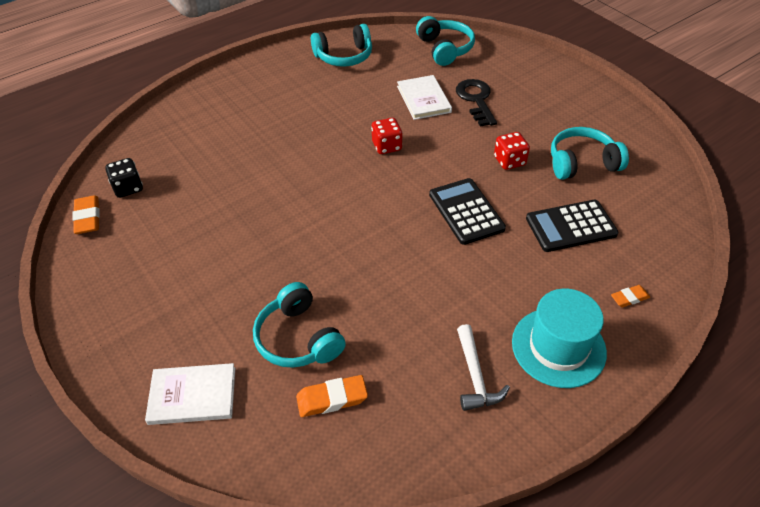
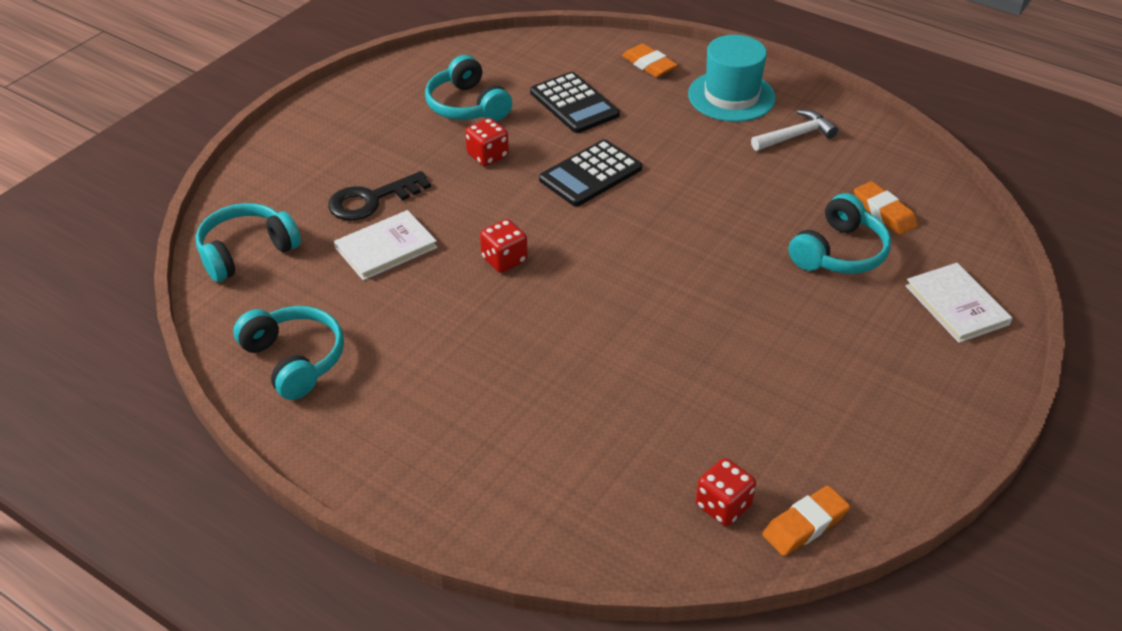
camera: 110 degrees left, 5 degrees down
black dice [105,158,143,198] -> red dice [696,458,756,526]
orange eraser [611,285,650,307] -> orange eraser [622,43,678,77], size x1.59

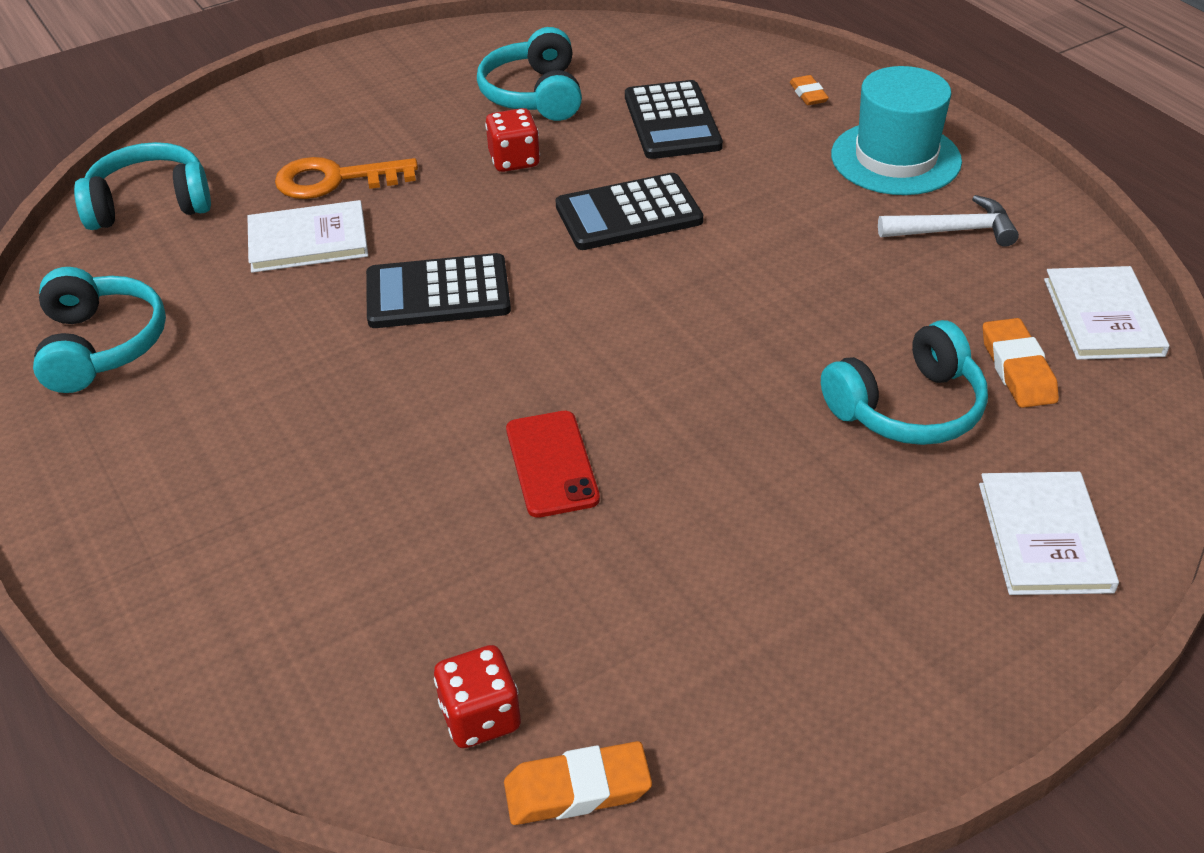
camera: 25 degrees right, 0 degrees up
black key [328,171,431,221] -> orange key [275,157,418,199]
red dice [480,219,528,273] -> black calculator [366,253,511,328]
orange eraser [622,43,678,77] -> orange eraser [790,75,829,105], size x0.63
none -> red phone [506,411,600,518]
none -> white book [1044,266,1170,360]

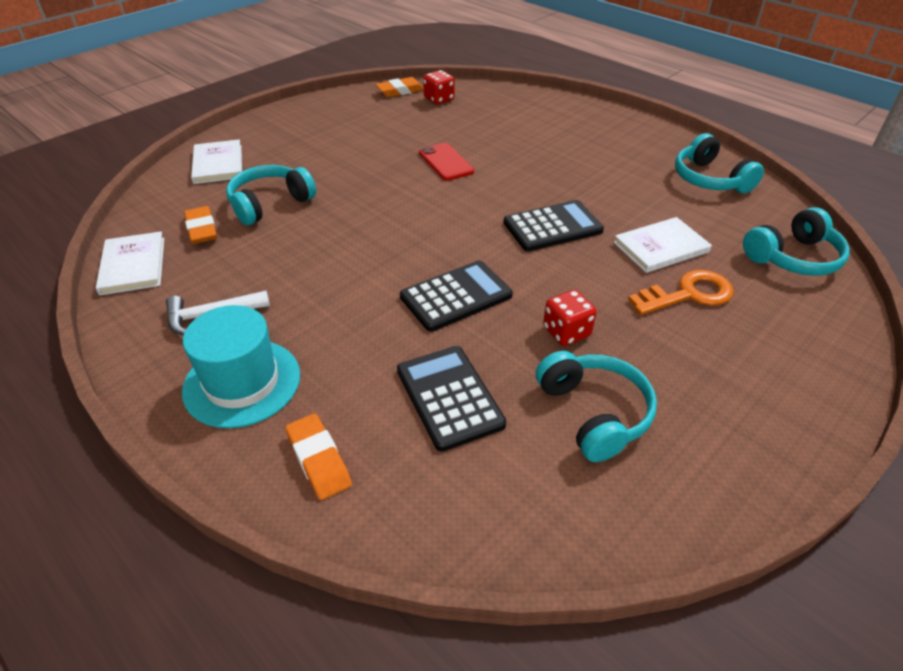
camera: 165 degrees right, 0 degrees up
orange eraser [790,75,829,105] -> orange eraser [285,414,352,500], size x1.59

